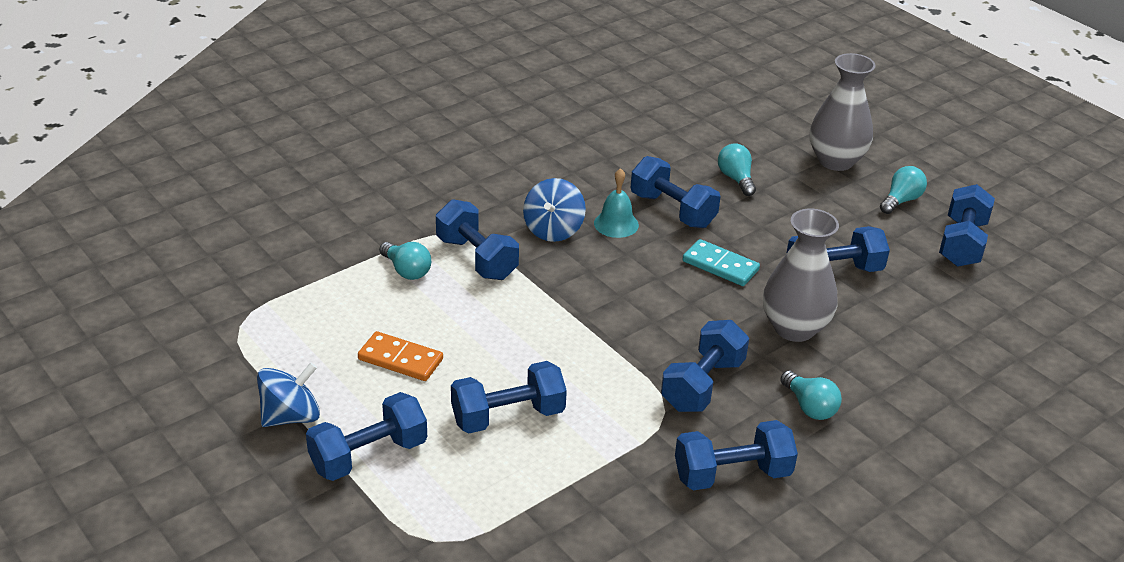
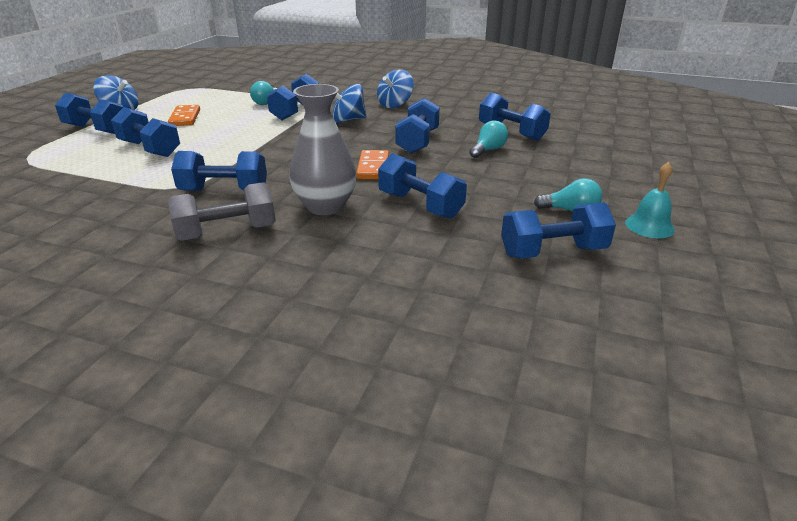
camera: 60 degrees right, 5 degrees down
turquoise bell [594,168,639,238] -> turquoise bell moved to [625,162,675,238]
blue dumbbell [675,420,798,490] -> blue dumbbell moved to [479,93,551,141]
turquoise domino [683,239,760,286] -> orange domino [356,150,389,179]
turquoise light bulb [780,371,842,420] -> grey dumbbell [168,182,276,241]
grey vase [810,53,876,171] -> none
none -> blue spinning top [377,69,414,108]

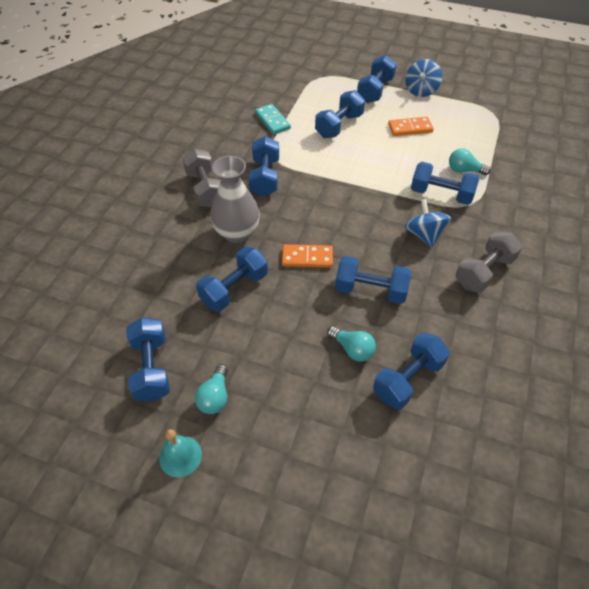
camera: 90 degrees right, 20 degrees up
blue spinning top [377,69,414,108] -> grey dumbbell [456,231,522,293]
none -> turquoise domino [255,104,291,135]

